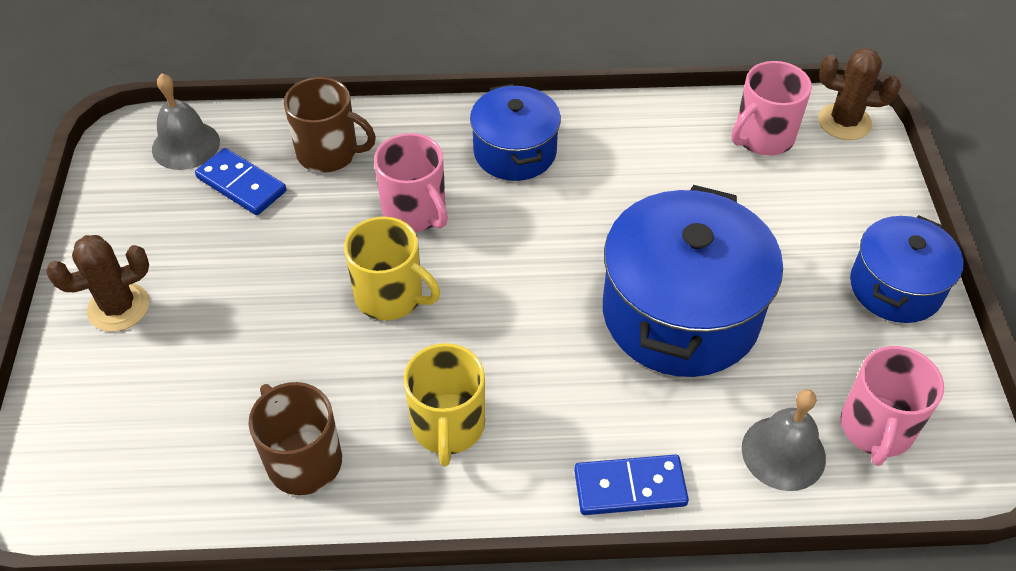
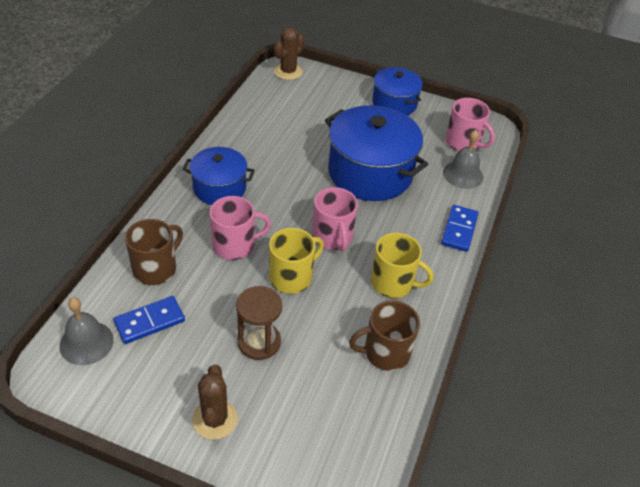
camera: 70 degrees left, 5 degrees down
pink mug [731,61,812,156] -> pink mug moved to [312,187,358,251]
none -> brown hourglass [236,286,282,360]

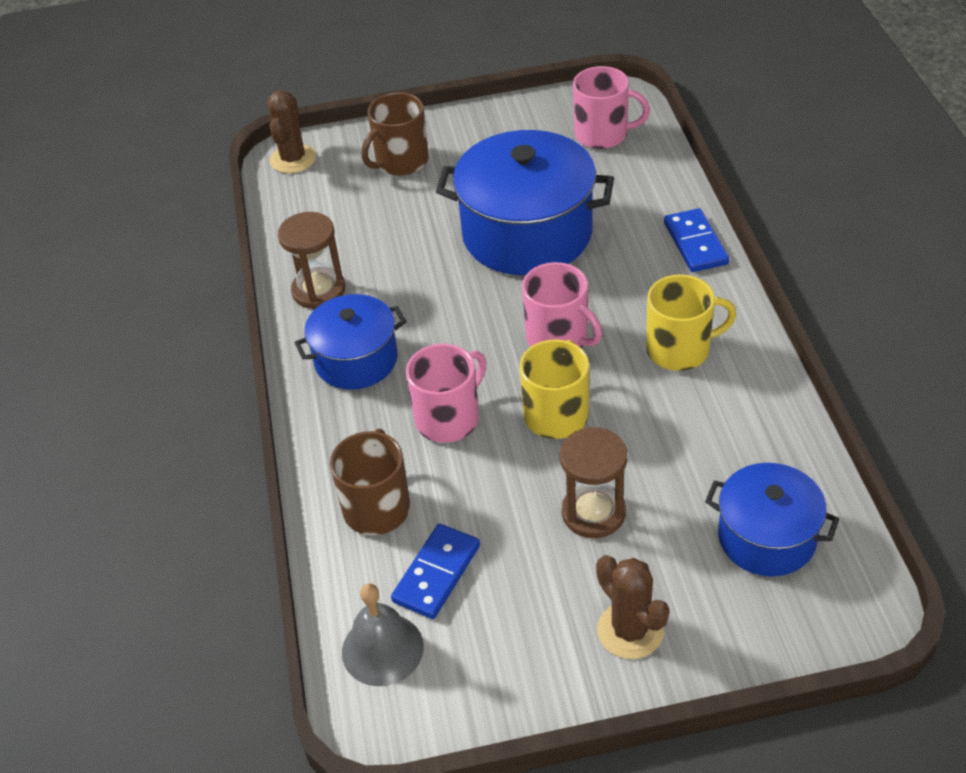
camera: 25 degrees left, 0 degrees up
brown mug [349,300,420,371] -> brown mug moved to [361,92,429,176]
blue pot [372,67,423,115] -> blue pot moved to [705,463,839,577]
grey bell [443,130,483,189] -> none
none -> brown hourglass [278,212,345,309]

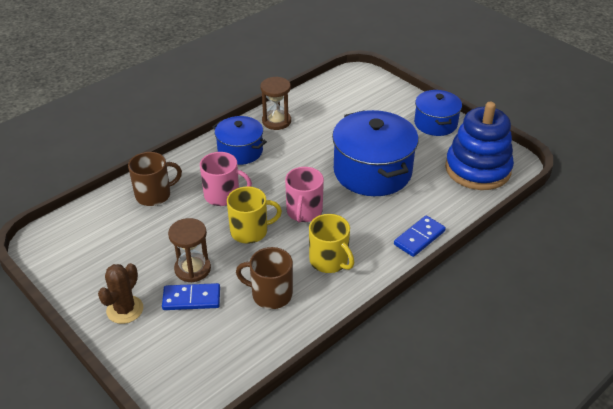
camera: 55 degrees right, 5 degrees down
brown cactus [267,90,316,173] -> none
grey bell [342,583,424,686] -> none
brown mug [361,92,429,176] -> brown mug moved to [236,247,293,309]
blue domino [391,524,480,619] -> blue domino moved to [162,283,220,310]
pink mug [573,66,650,149] -> blue stacking toy [445,102,514,190]
blue pot [705,463,839,577] -> blue pot moved to [414,90,462,136]

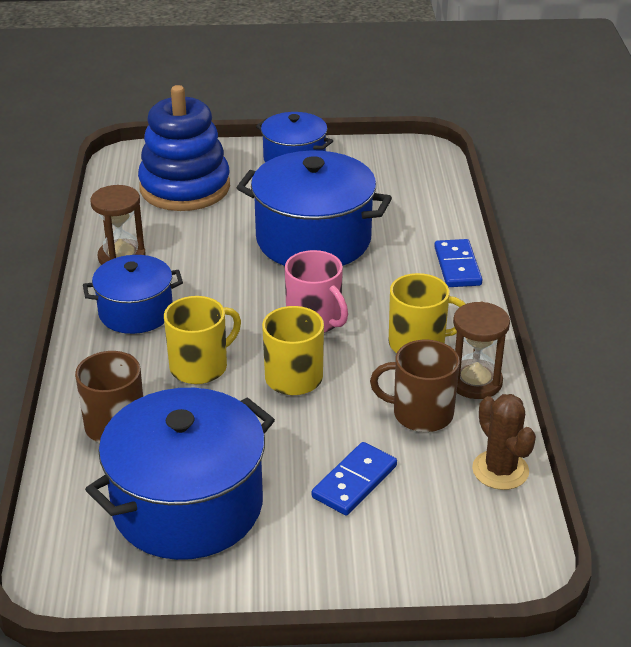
camera: 50 degrees left, 5 degrees down
brown cactus [98,263,143,324] -> brown cactus moved to [472,394,536,490]
brown hourglass [168,218,211,282] -> brown hourglass moved to [453,302,510,399]
pink mug [200,152,252,206] -> yellow mug [164,296,241,384]
brown mug [236,247,293,309] -> brown mug turned 45 degrees clockwise [370,339,460,432]
blue stacking toy [445,102,514,190] -> blue stacking toy moved to [138,85,230,211]
none -> blue pot [85,388,275,560]

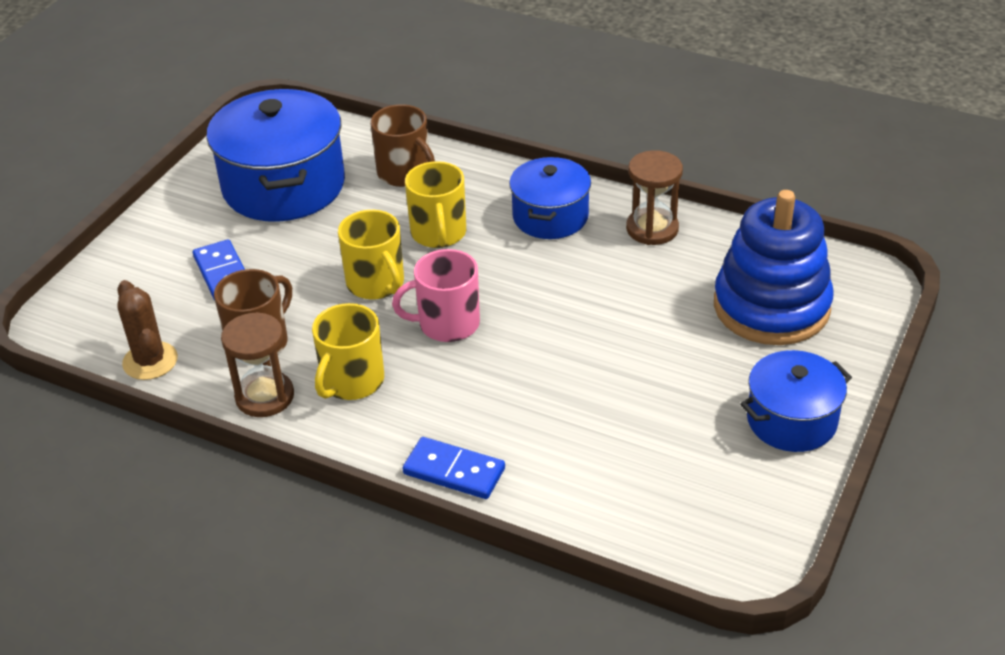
camera: 120 degrees right, 5 degrees up
blue pot [236,151,392,266] -> none
brown cactus [472,394,536,490] -> brown cactus turned 60 degrees clockwise [117,280,178,380]

